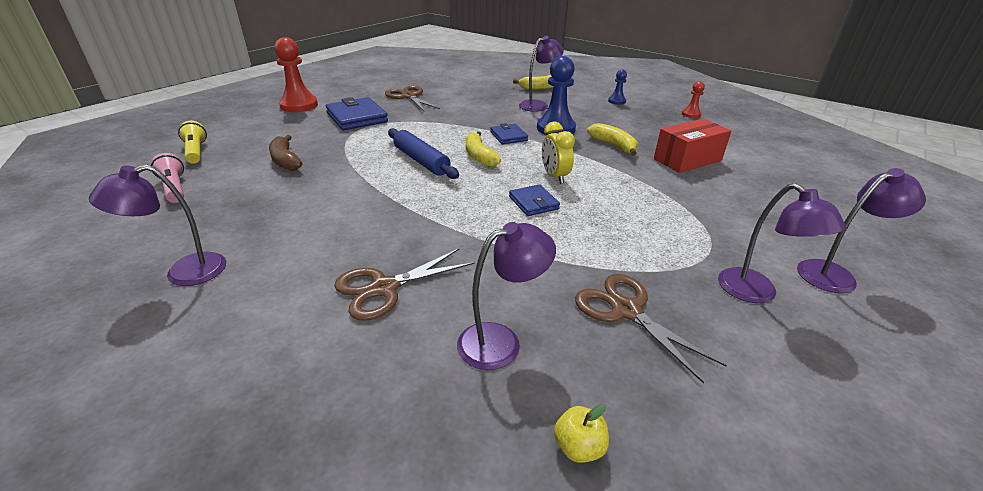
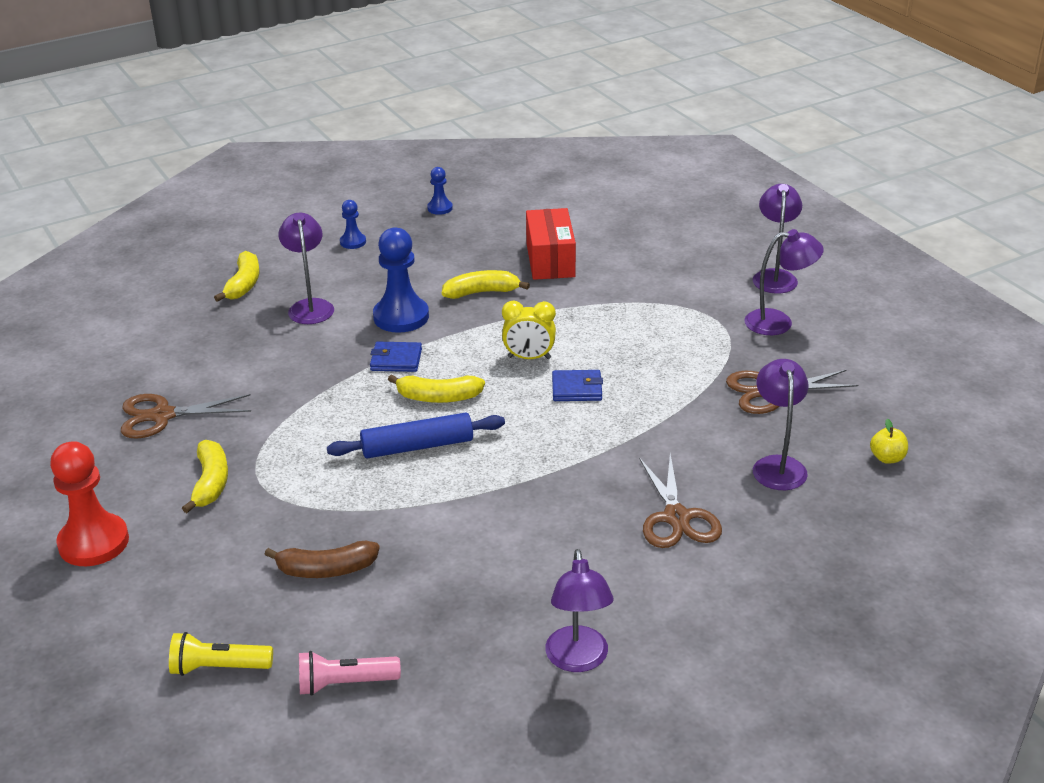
camera: 65 degrees left, 0 degrees up
blue wallet [326,97,388,130] -> yellow banana [182,440,228,513]
red pawn [682,81,705,118] -> blue pawn [427,167,453,215]

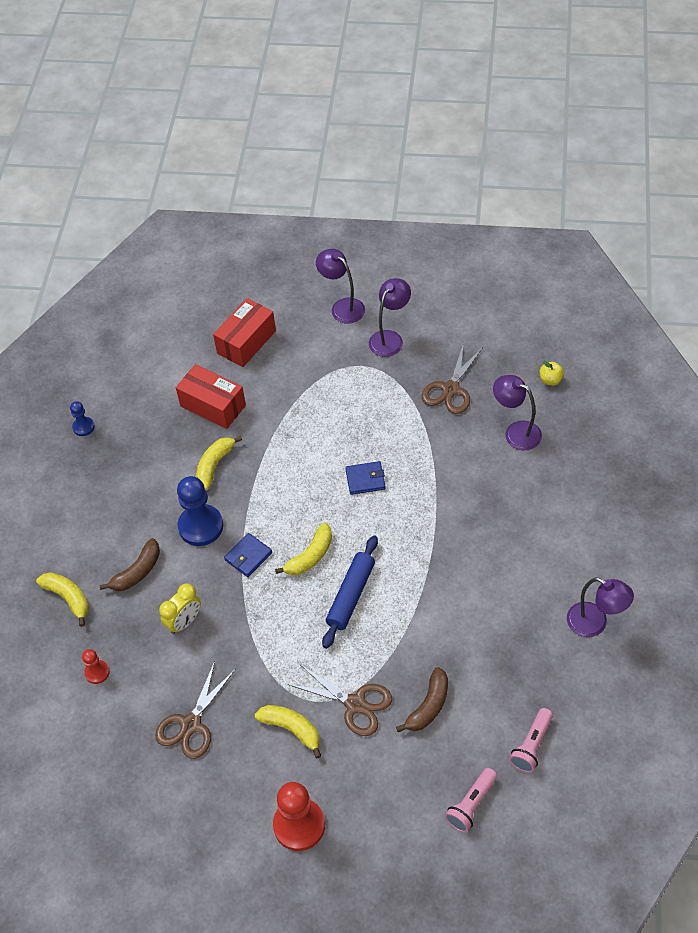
camera: 50 degrees left, 20 degrees up
yellow flashlight [169,632,273,676] -> pink flashlight [445,768,497,833]
purple lamp [278,213,334,324] -> brown banana [100,538,160,591]
blue pawn [340,200,366,249] -> none
yellow clock [502,301,556,359] -> yellow clock moved to [159,583,201,634]
blue wallet [552,370,603,401] -> blue wallet turned 45 degrees clockwise [345,461,386,495]
brown scissors [639,454,722,548] -> brown scissors moved to [288,665,392,736]
none -> red pawn [82,649,110,684]
none -> red box [213,298,276,367]

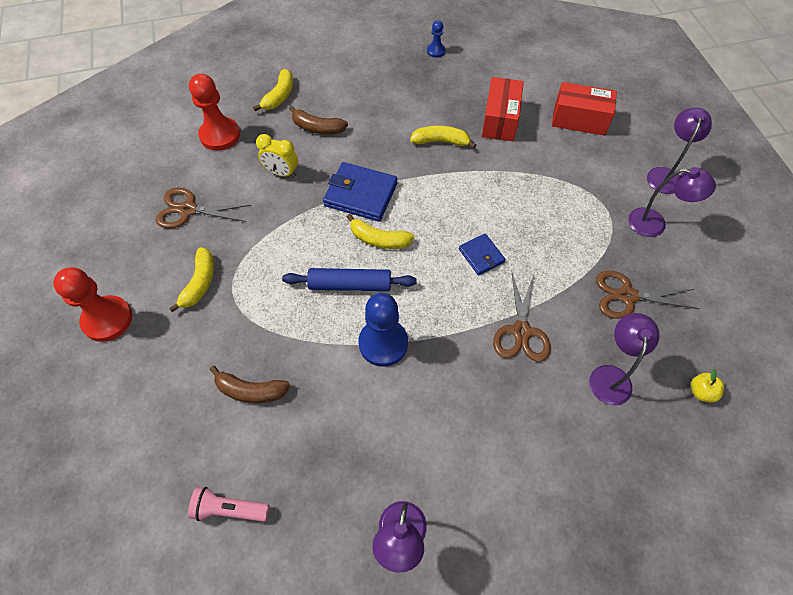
camera: 65 degrees right, 5 degrees up
red pawn [82,649,110,684] -> red pawn [189,74,240,150], size x1.96
blue pawn [177,476,223,546] -> blue pawn moved to [358,293,408,367]
blue wallet [224,533,272,577] -> blue wallet [323,162,398,222], size x1.75
brown scissors [288,665,392,736] -> brown scissors moved to [493,270,551,362]
pink flashlight [445,768,497,833] -> none

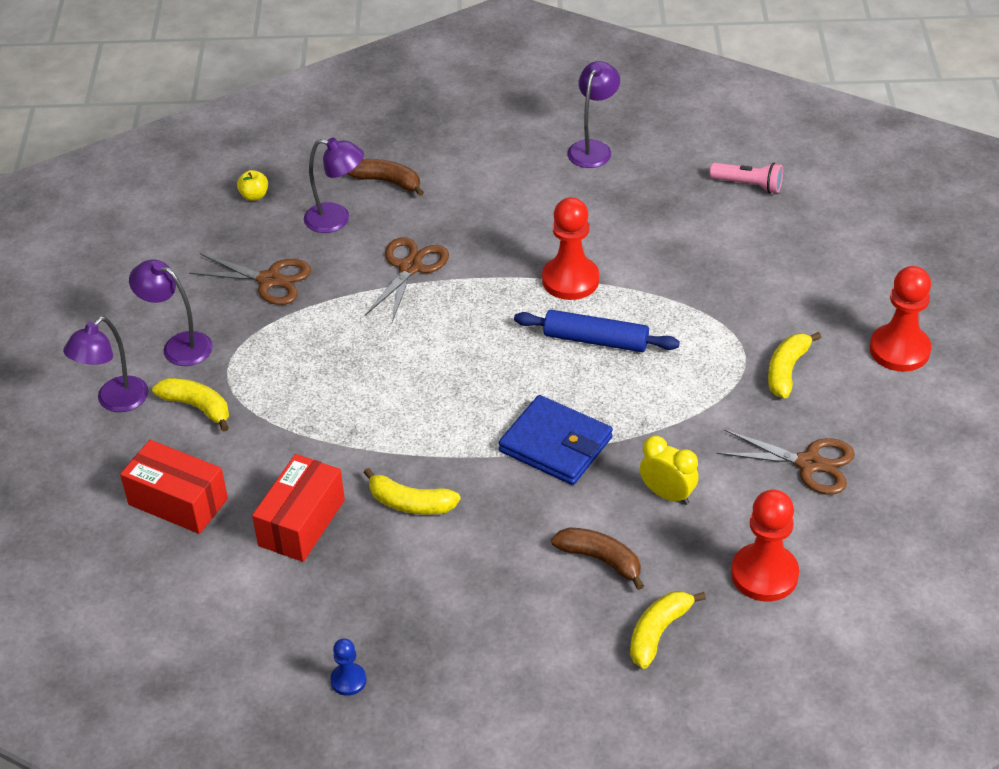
camera: 165 degrees left, 15 degrees down
brown banana [210,366,290,403] -> brown banana moved to [347,159,424,196]
yellow banana [347,214,415,249] -> yellow banana moved to [152,378,229,432]
blue pawn [358,293,408,367] -> red pawn [542,197,599,300]
blue wallet [459,233,506,275] -> none
purple lamp [589,313,660,405] -> purple lamp turned 105 degrees counterclockwise [304,138,364,233]

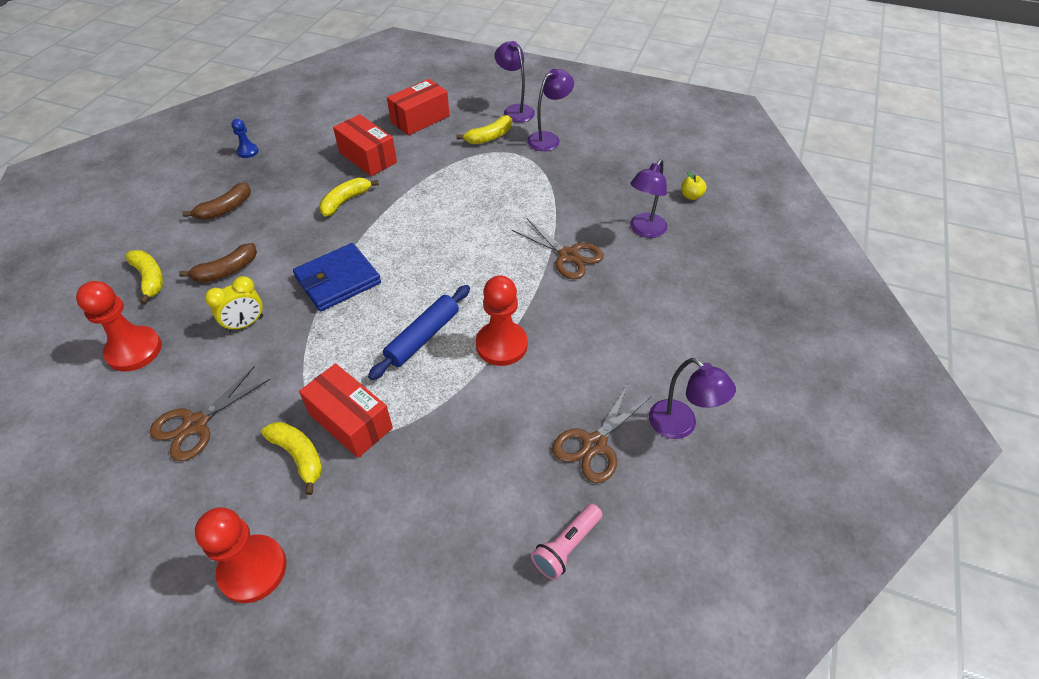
camera: 110 degrees right, 5 degrees up
brown scissors [189,253,311,305] -> brown scissors moved to [552,384,650,483]
brown banana [347,159,424,196] -> brown banana moved to [182,182,251,220]
none -> red box [299,363,393,458]

